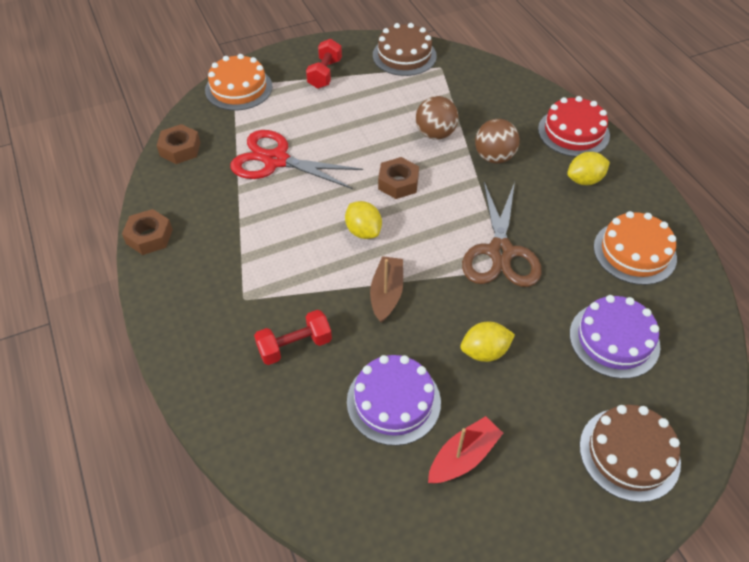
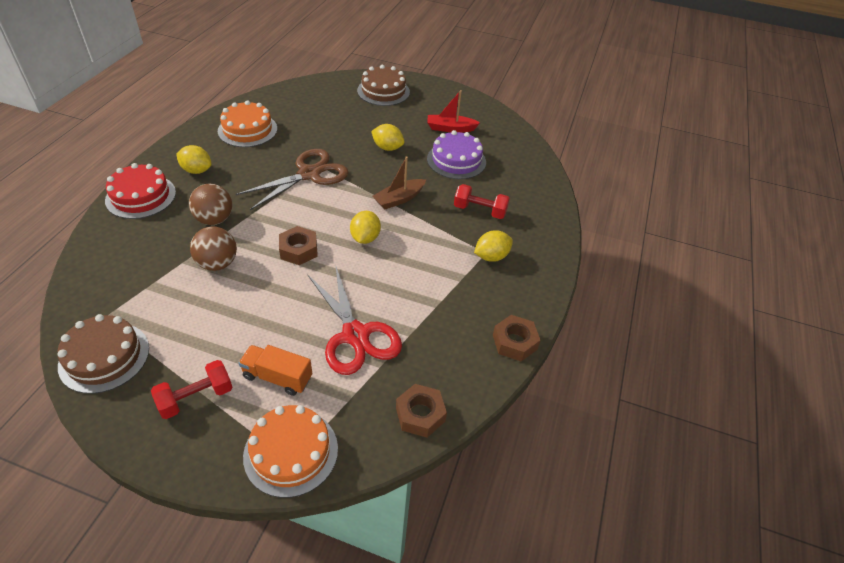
camera: 140 degrees left, 5 degrees down
purple cake [570,295,660,379] -> none
none -> orange truck [239,345,312,396]
none -> yellow lemon [474,230,513,262]

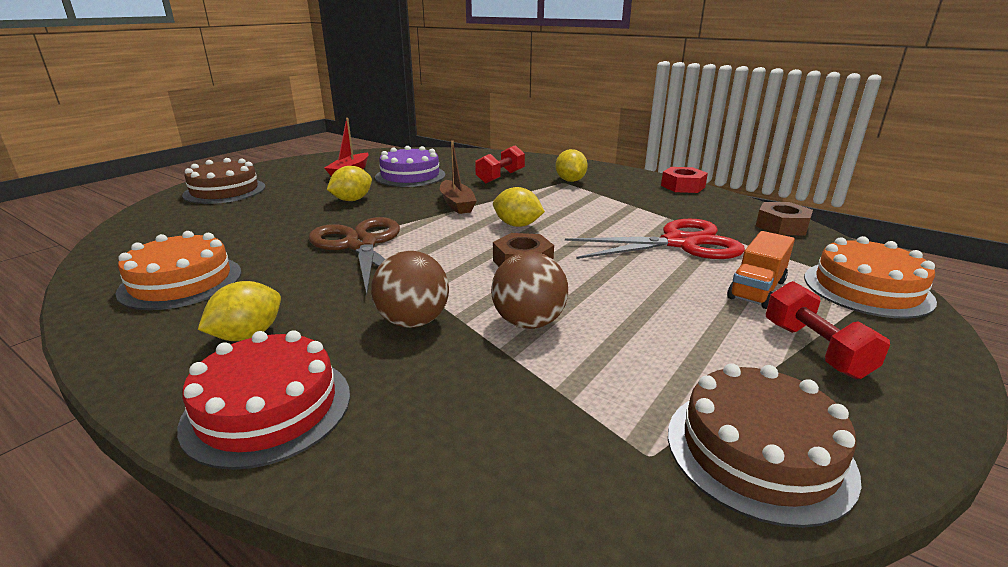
camera: 70 degrees left, 20 degrees down
brown nut [493,315,541,361] -> red nut [661,167,708,193]

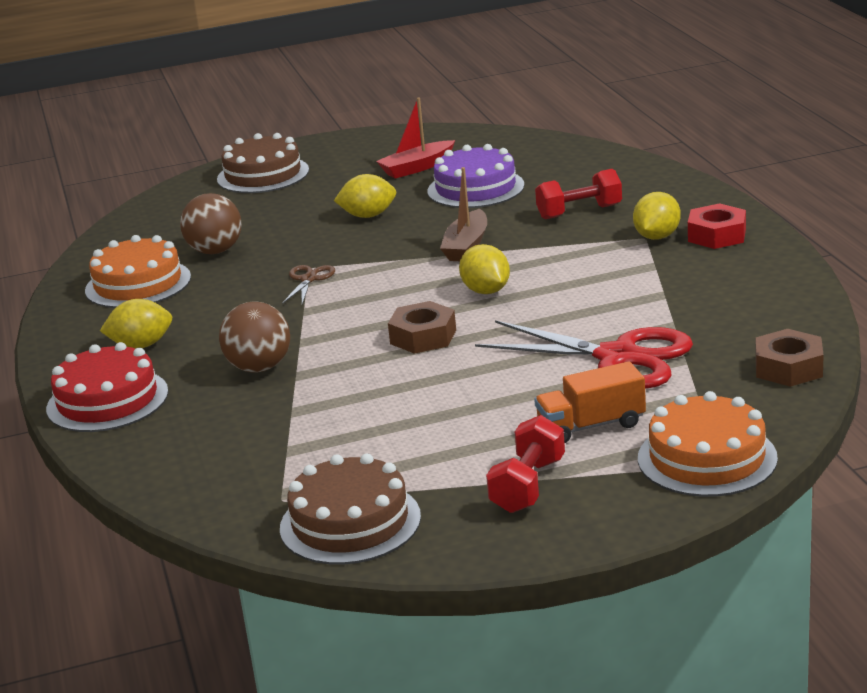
camera: 40 degrees right, 0 degrees up
brown scissors [308,217,400,295] -> brown scissors [282,265,335,304], size x0.46
brown ball [491,252,568,329] -> brown ball moved to [180,193,242,254]
red nut [661,167,708,193] -> red nut moved to [688,203,746,249]

